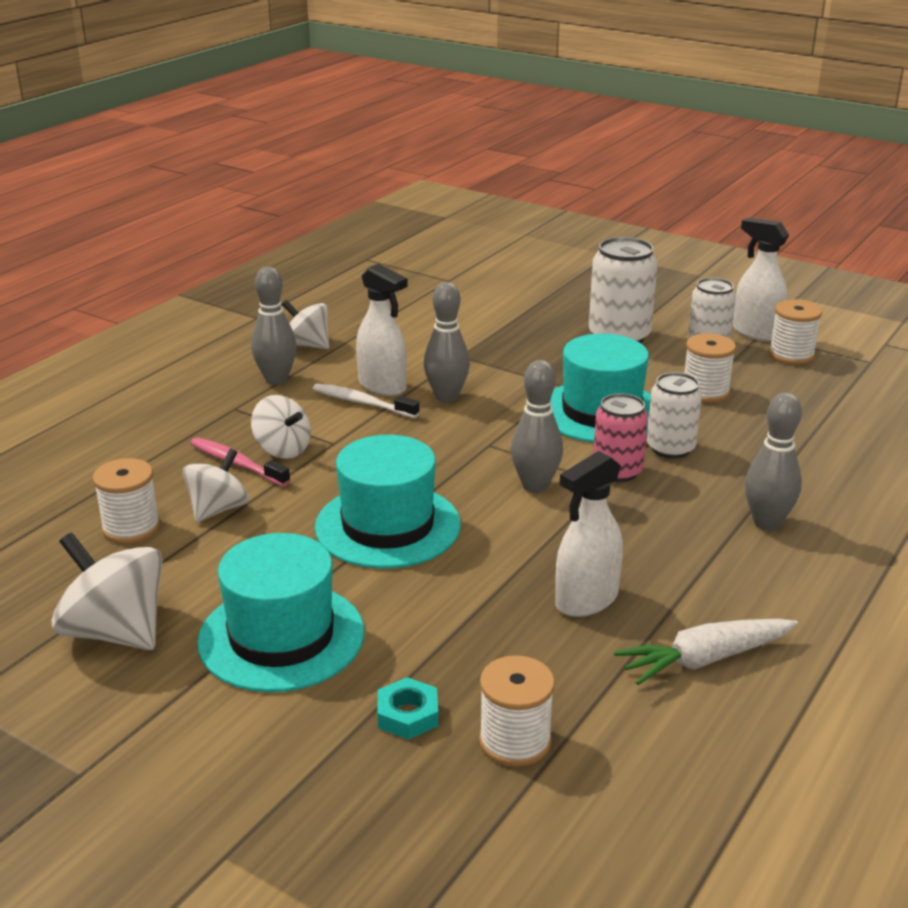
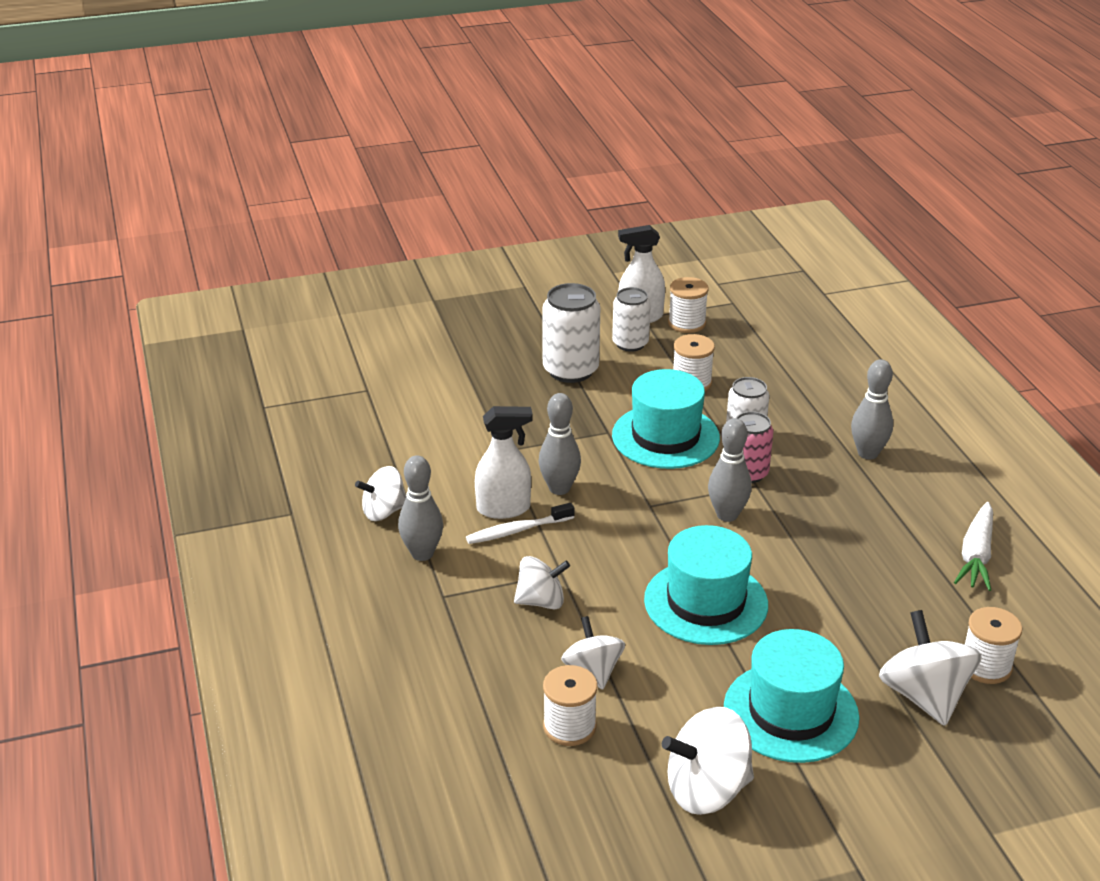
camera: 50 degrees left, 5 degrees up
pink toothbrush [190,437,290,486] -> none
turquoise nut [378,677,438,740] -> white spinning top [879,610,982,726]
white spray bottle [555,451,623,617] -> none

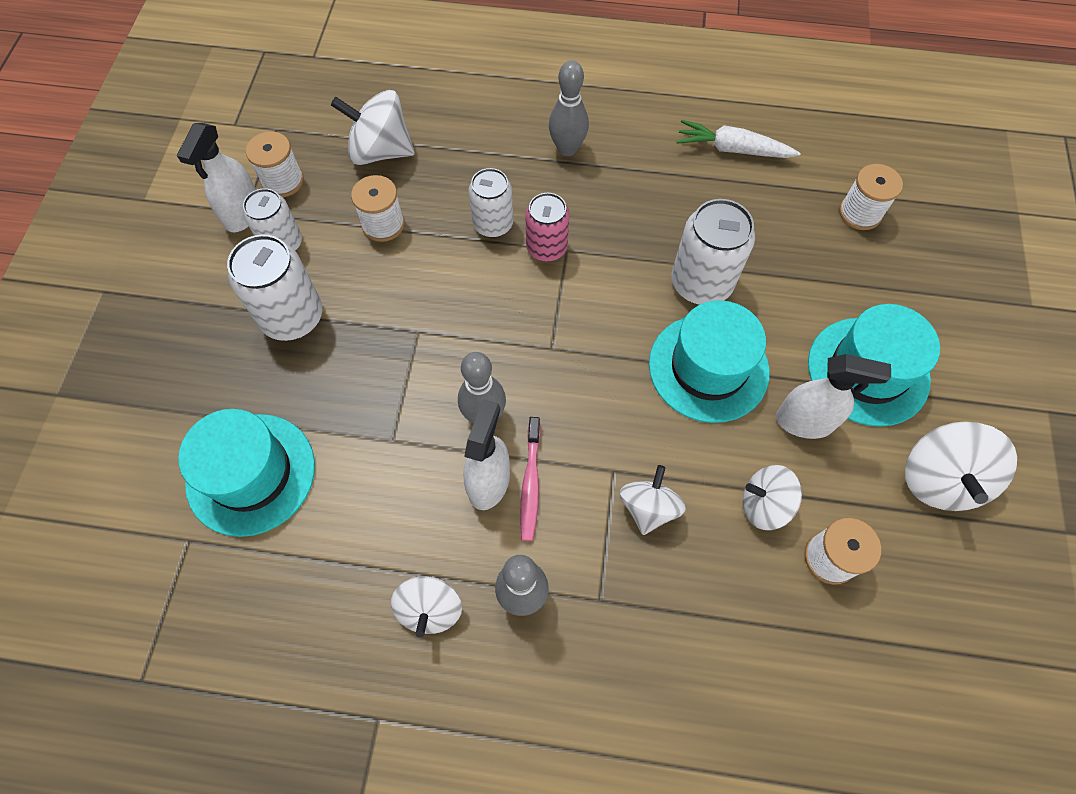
camera: 65 degrees left, 30 degrees up
white toothbrush [466,503,575,544] -> pink toothbrush [520,417,541,541]
turquoise hat [612,369,720,469] -> turquoise hat moved to [178,409,315,537]
grey bowling pin [708,418,752,522] -> none
white spinning top [879,610,982,726] -> white spinning top moved to [331,90,415,165]
white carrot [954,502,993,591] -> white carrot turned 150 degrees clockwise [677,120,801,158]
none -> white can [672,199,755,305]
none -> white spray bottle [776,354,891,439]

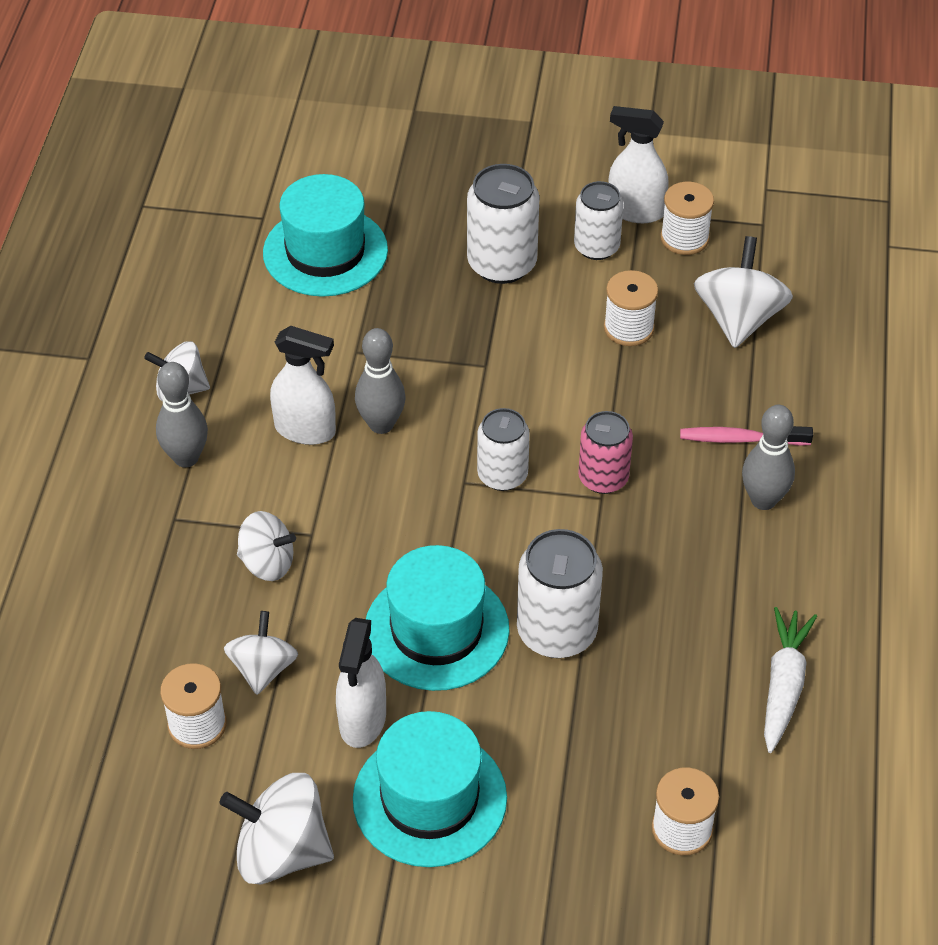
camera: 90 degrees right, 15 degrees down
white can [469,168,513,238] -> white can moved to [477,408,530,491]
pink toothbrush [520,417,541,541] -> pink toothbrush moved to [680,426,813,446]

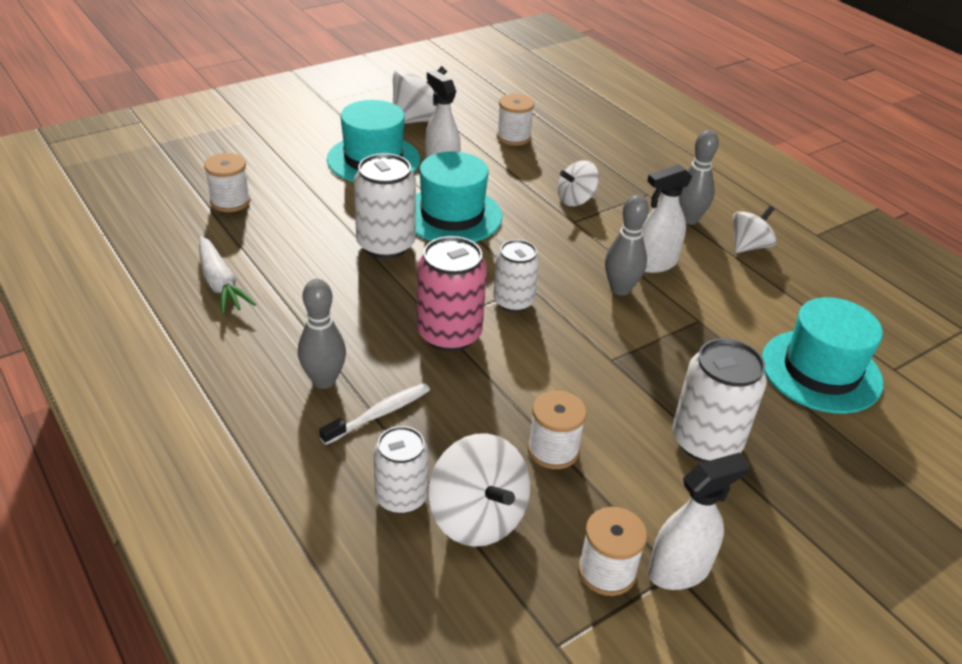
camera: 135 degrees right, 10 degrees down
white spinning top [224,611,298,695] -> none
white can [574,181,623,260] -> white can moved to [374,426,429,514]
pink can [578,411,633,494] -> pink can [417,236,487,352], size x1.50
pink toothbrush [680,426,813,446] -> white toothbrush [319,383,430,445]

